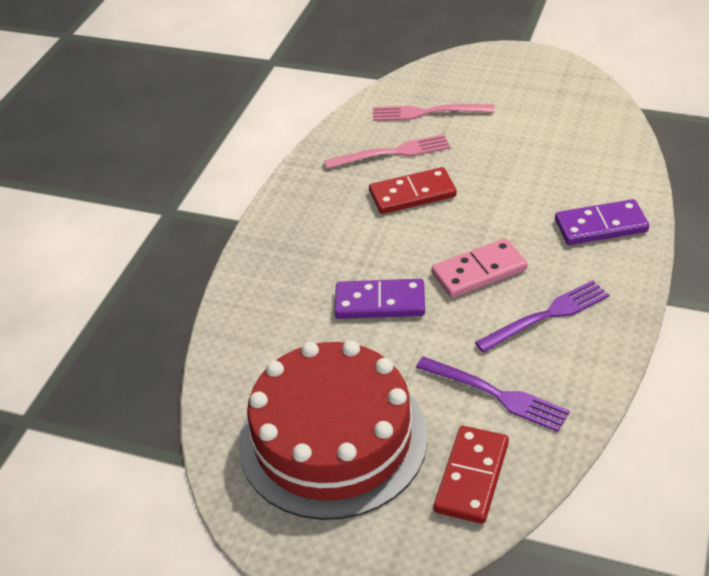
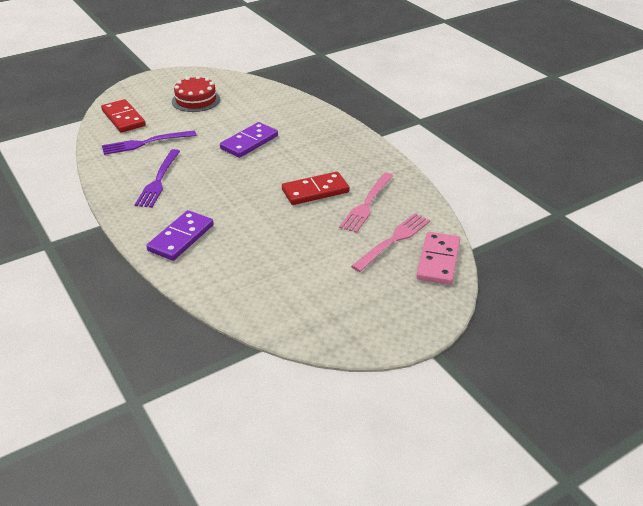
camera: 125 degrees right, 5 degrees down
red cake [239,341,428,520] -> red cake [172,76,220,112], size x0.49
red domino [369,167,457,214] -> red domino turned 45 degrees clockwise [282,172,350,205]
pink domino [432,238,528,298] -> pink domino moved to [416,232,460,285]

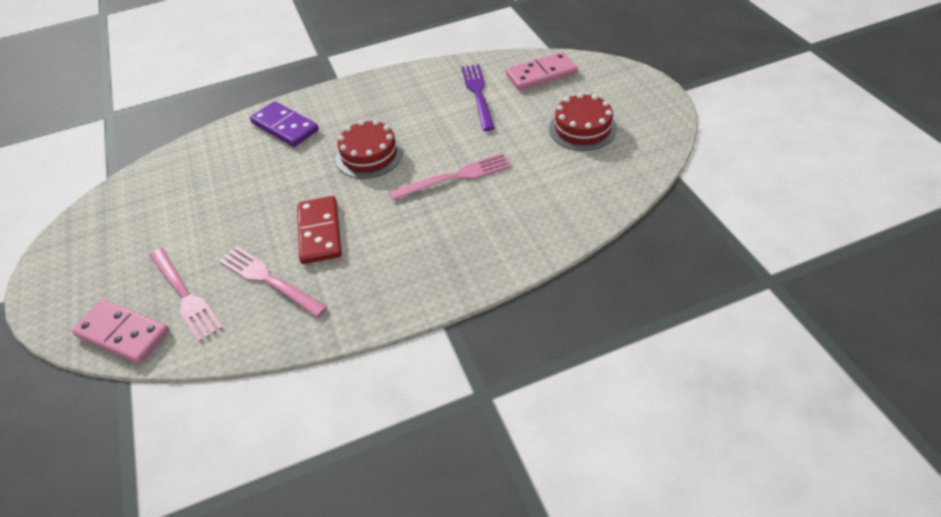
camera: 105 degrees right, 10 degrees up
red domino [101,99,146,133] -> pink domino [506,52,578,91]
purple fork [135,149,180,208] -> none
purple domino [220,122,278,158] -> pink fork [389,153,511,201]
none -> red cake [336,120,403,178]

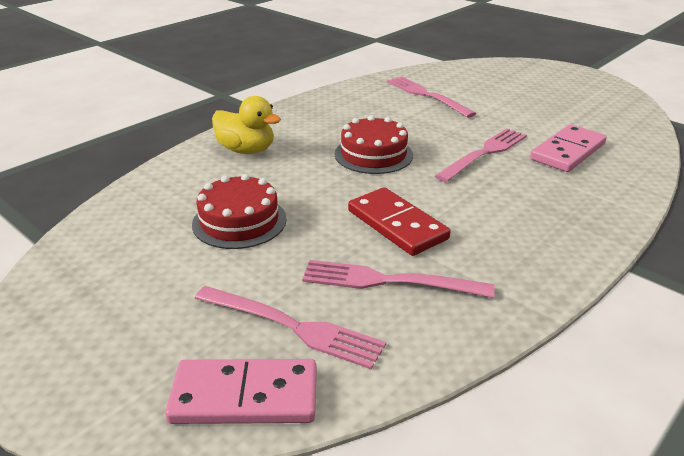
camera: 30 degrees left, 15 degrees down
purple domino [250,101,319,147] -> yellow duck [212,96,281,154]
purple fork [461,64,495,131] -> pink fork [387,76,476,118]
pink domino [506,52,578,91] -> pink domino moved to [530,124,607,172]
red cake [549,93,617,151] -> red cake moved to [192,174,287,249]

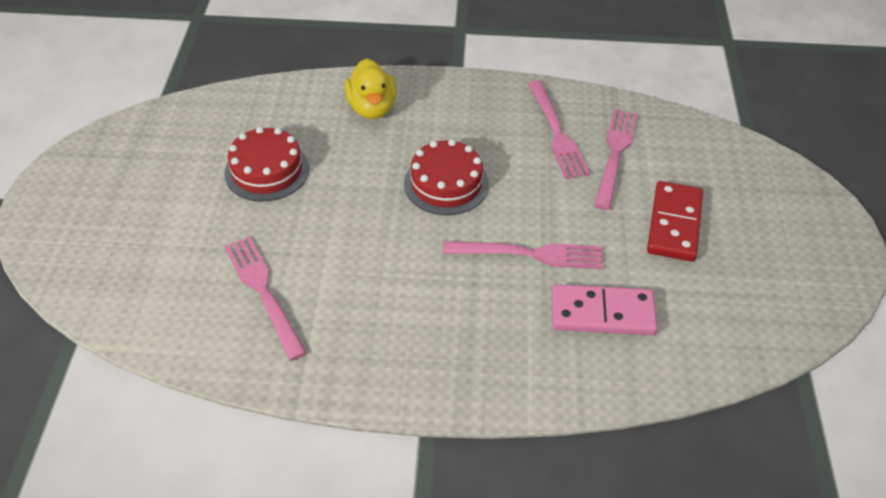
camera: 50 degrees right, 15 degrees up
pink domino [165,359,317,424] -> none
pink fork [195,286,386,369] -> pink fork moved to [528,80,590,179]
red domino [348,187,451,256] -> red domino moved to [647,181,703,262]

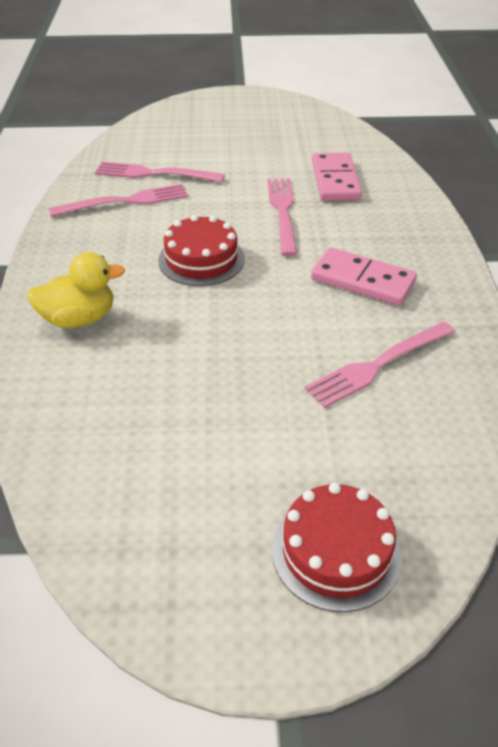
camera: 95 degrees left, 5 degrees down
red cake [224,127,309,201] -> red cake moved to [272,483,402,612]
red domino [647,181,703,262] -> none
none -> pink domino [311,247,417,306]

